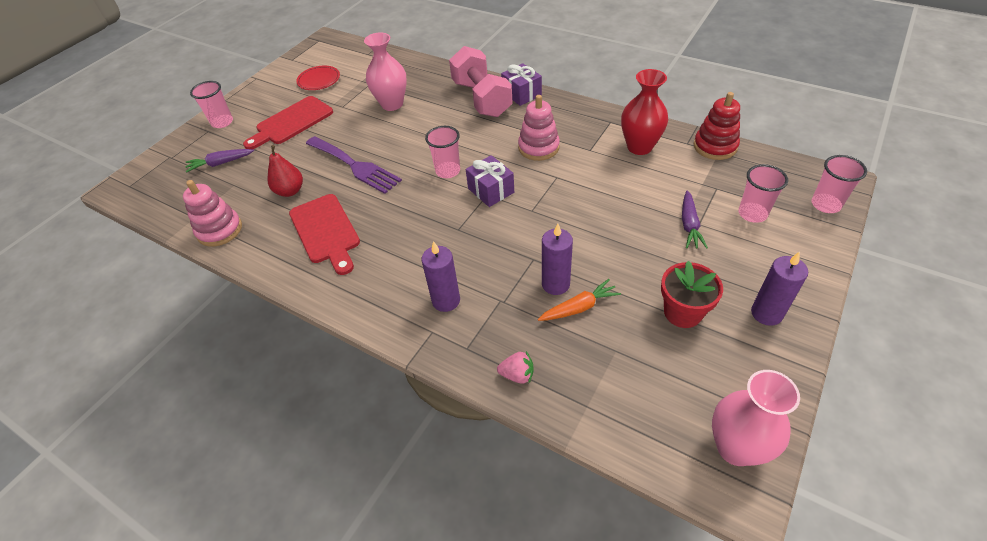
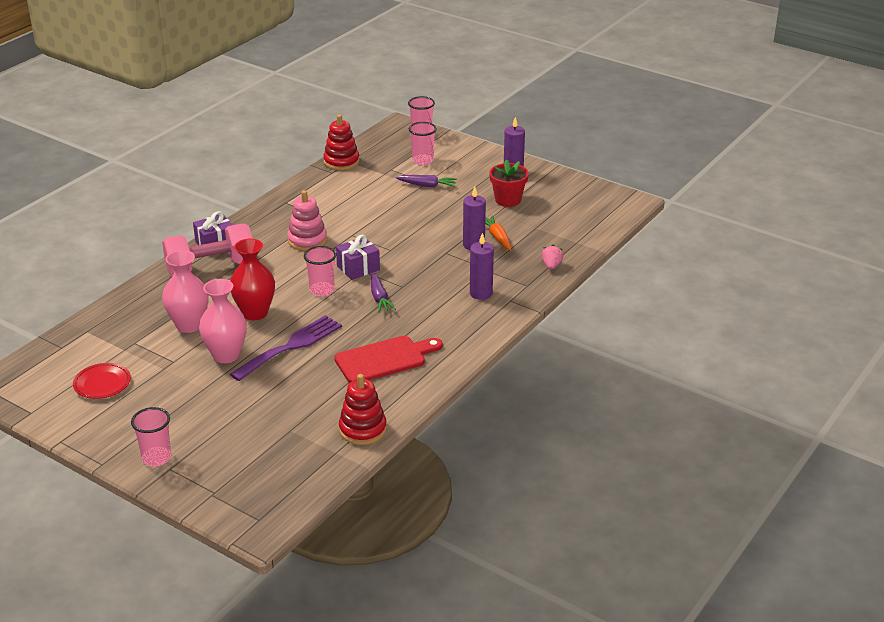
camera: 90 degrees left, 15 degrees down
pink stacking toy [183,180,242,247] -> red stacking toy [339,374,387,445]
purple carrot [185,149,254,173] -> purple carrot moved to [371,272,396,313]
red cutting board [243,96,333,149] -> none
red pear [267,145,303,197] -> none
red vase [621,69,668,155] -> red vase moved to [230,239,275,320]
pink vase [712,370,800,466] -> pink vase moved to [199,279,247,363]

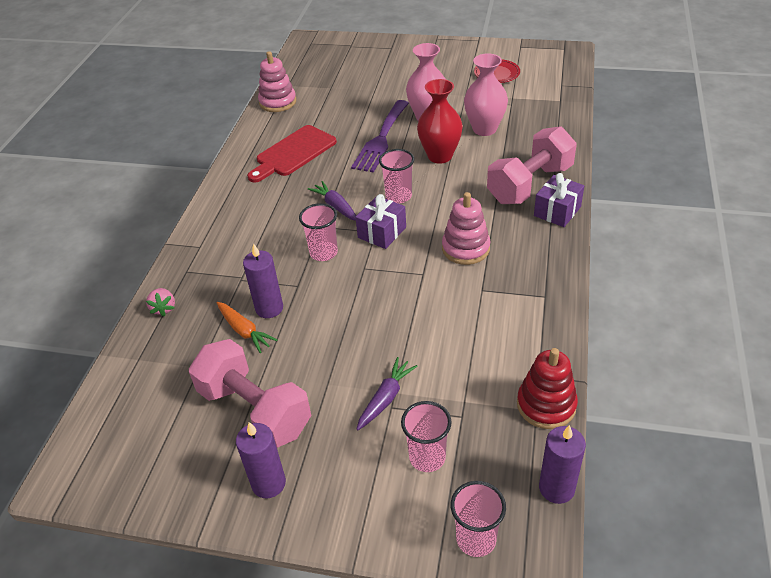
camera: 160 degrees right, 10 degrees up
pink cup [131,407,171,466] -> pink cup moved to [299,203,338,261]
red stacking toy [339,374,387,445] -> pink stacking toy [258,51,296,112]
purple carrot [396,175,457,187] -> purple carrot turned 135 degrees clockwise [356,357,418,430]
purple candle [470,233,494,300] -> purple candle moved to [539,425,586,504]
red flower pot [489,159,529,207] -> pink dumbbell [189,339,312,448]

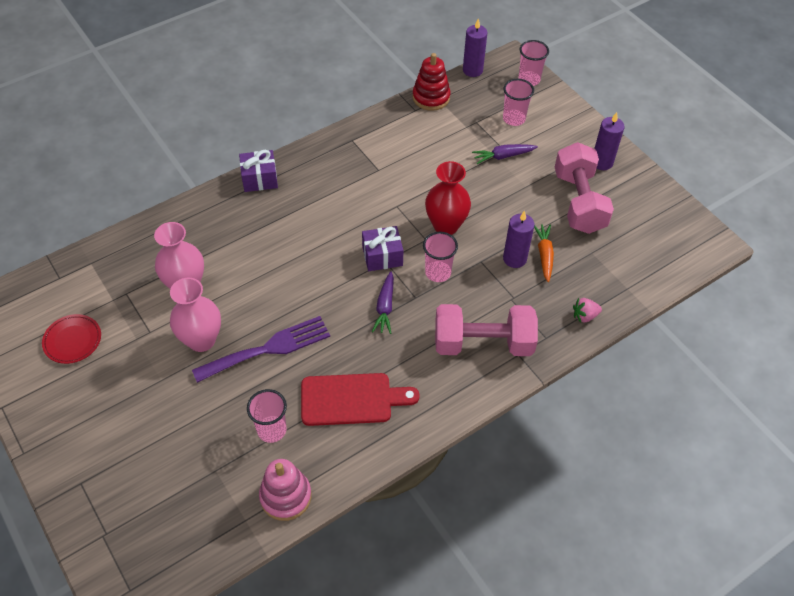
camera: 140 degrees left, 10 degrees up
pink strawberry [146,288,175,316] -> pink strawberry turned 135 degrees counterclockwise [573,298,602,323]
pink cup [379,149,414,204] -> pink cup moved to [247,389,287,443]
red vase [417,79,463,164] -> red vase moved to [425,161,471,235]
pink stacking toy [442,192,490,265] -> none
pink dumbbell [487,126,577,204] -> pink dumbbell moved to [435,304,538,356]

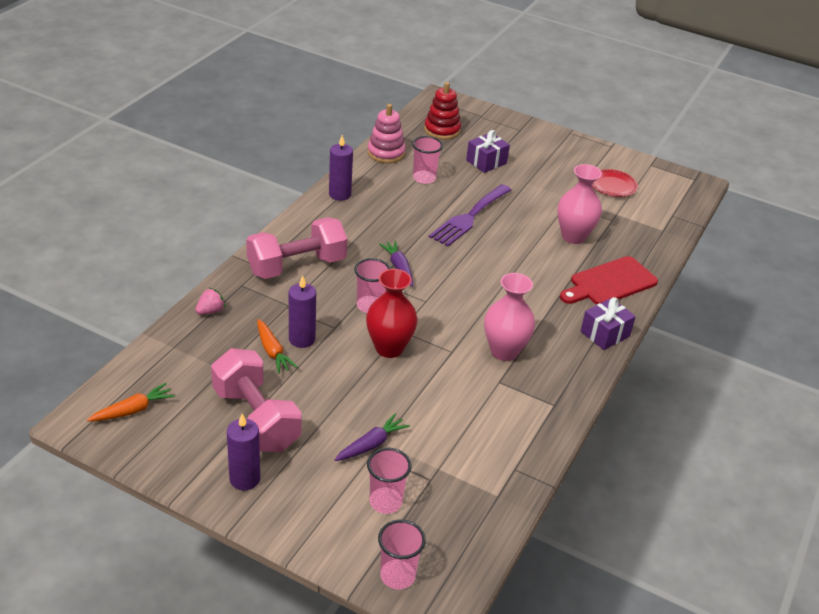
camera: 150 degrees right, 15 degrees down
pink vase [170,278,221,352] -> pink vase moved to [484,273,535,361]
red cutting board [301,373,420,426] -> red cutting board moved to [560,256,658,305]
purple gift [362,226,403,271] -> purple gift moved to [466,130,510,173]
red stacking toy [412,53,450,111] -> red stacking toy moved to [424,82,461,140]
purple candle [463,19,488,77] -> purple candle moved to [329,135,353,201]
none -> orange carrot [87,383,175,421]

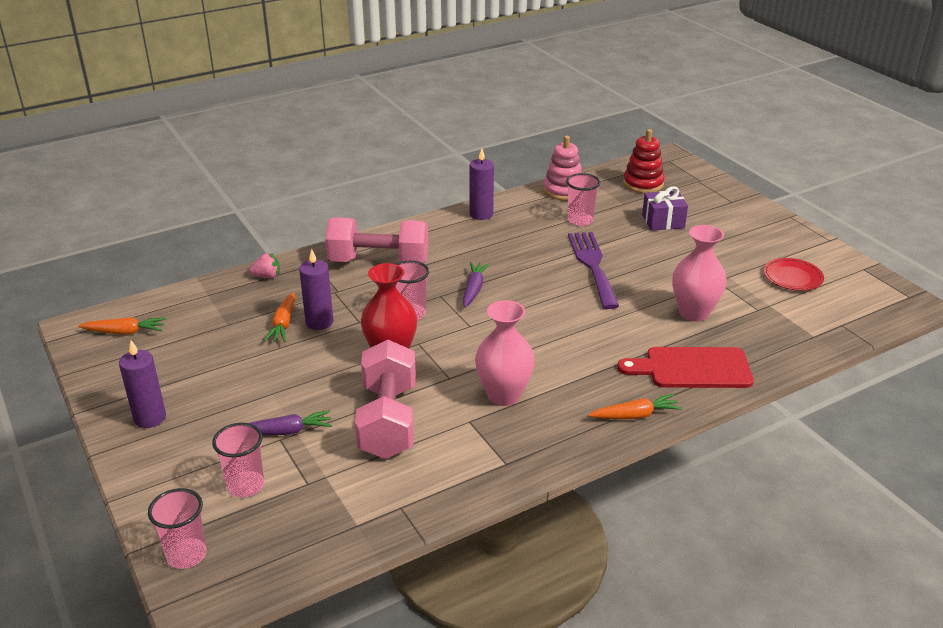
camera: 35 degrees right, 5 degrees down
pink dumbbell [211,348,302,452] -> pink dumbbell moved to [355,340,416,459]
purple fork [429,184,511,247] -> purple fork turned 105 degrees clockwise [568,232,619,309]
purple gift [581,297,636,350] -> orange carrot [588,394,682,419]

